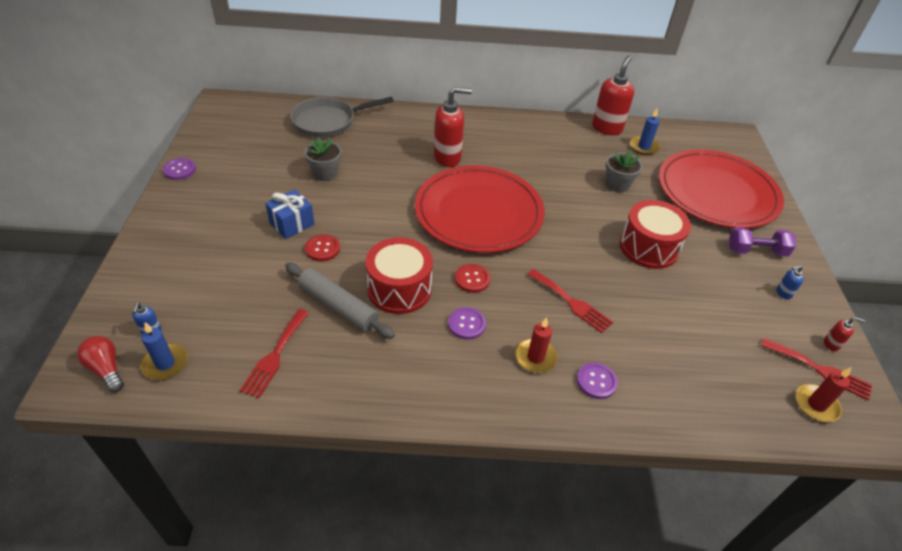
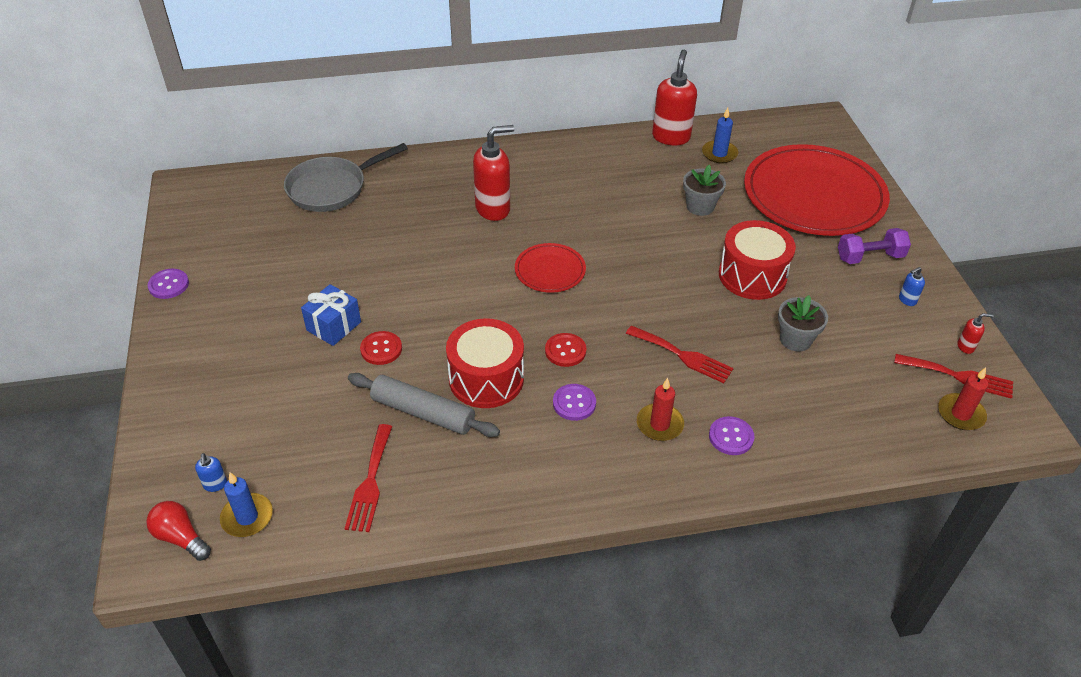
camera: 10 degrees left, 0 degrees up
grey flower pot [304,137,341,181] -> grey flower pot moved to [778,295,828,351]
red plate [415,165,545,253] -> red plate [515,243,586,293], size x0.46

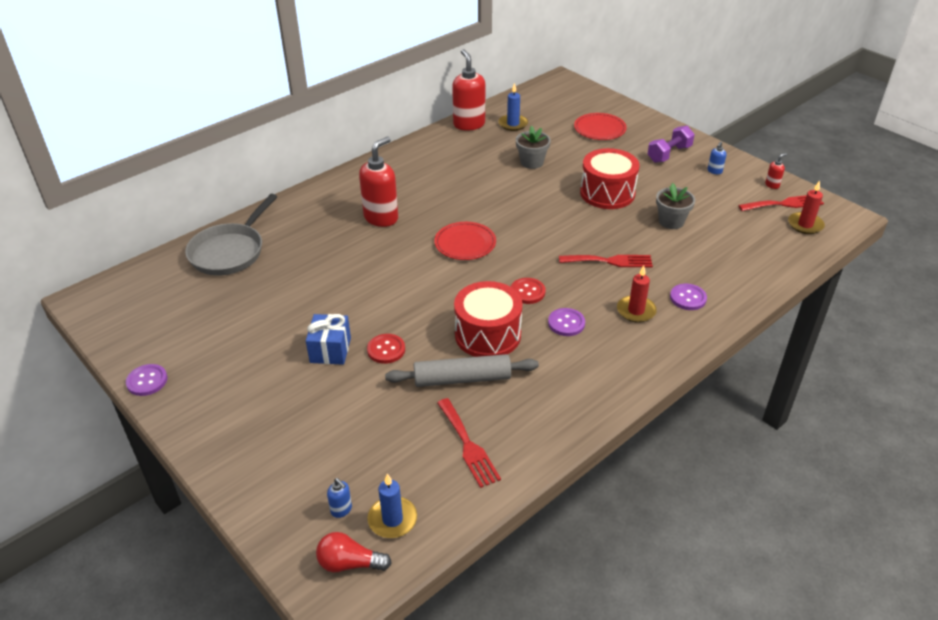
camera: 30 degrees left, 5 degrees down
red plate [744,144,890,236] -> red plate [574,113,627,140], size x0.46

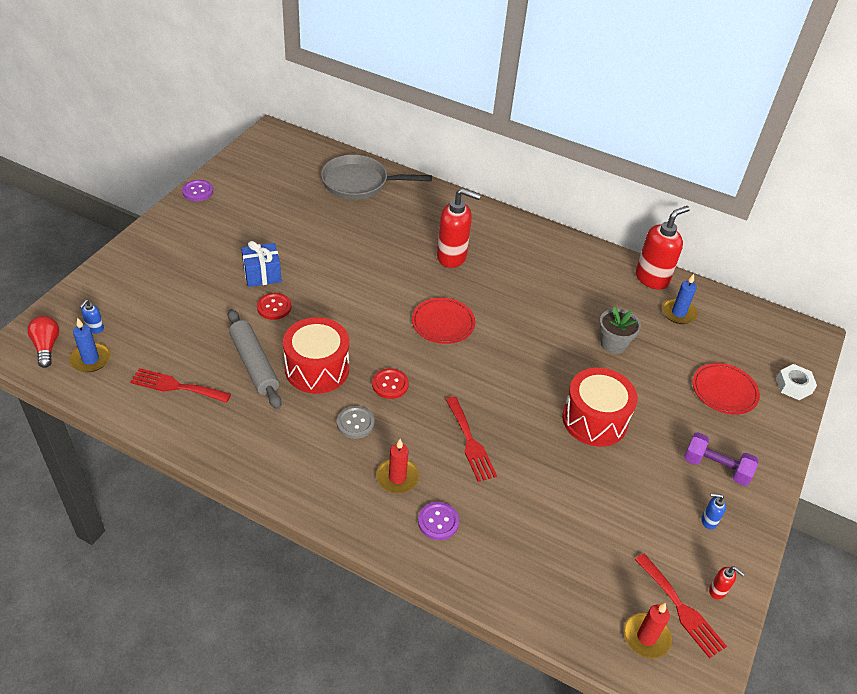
camera: 65 degrees right, 5 degrees up
red fork [437,398,501,488] -> red fork turned 60 degrees clockwise [130,368,231,403]
purple button [548,308,585,336] -> grey button [337,406,375,439]
grey flower pot [656,183,695,229] -> none
none -> white nut [776,364,817,400]

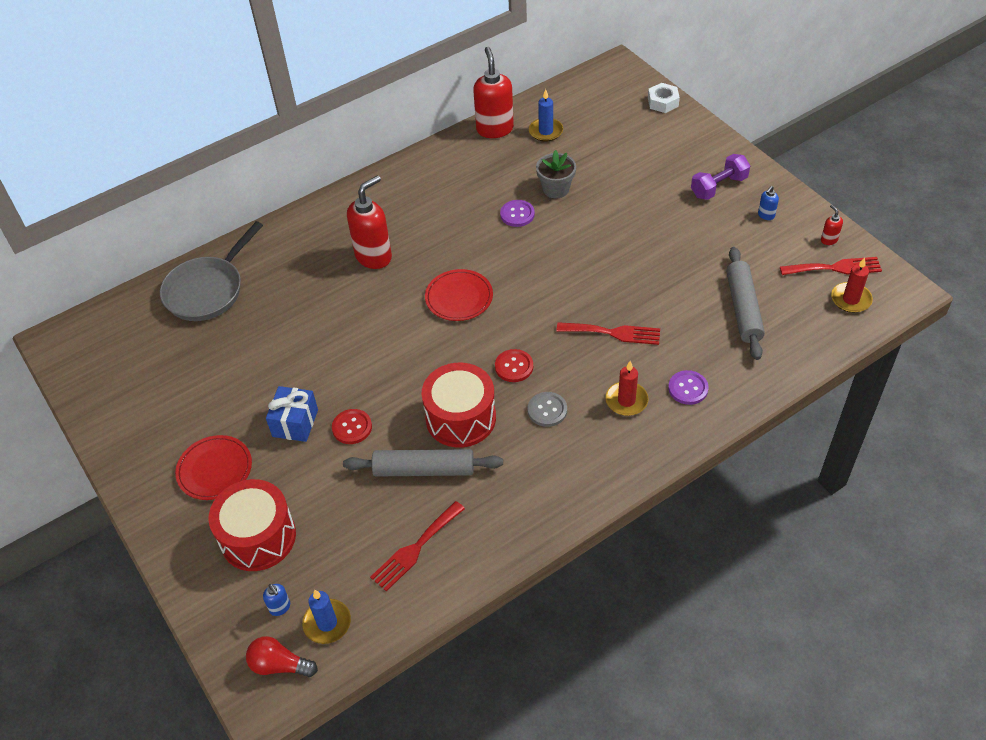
camera: 55 degrees left, 5 degrees up
purple button [182,180,213,201] -> purple button moved to [500,200,535,227]
red drum [562,368,637,447] -> red drum moved to [209,479,296,571]
red plate [693,363,760,415] -> red plate moved to [175,435,252,500]
red soap dispenser [709,566,744,599] -> red soap dispenser turned 90 degrees counterclockwise [821,205,843,245]
none -> grey rolling pin [726,247,765,360]

